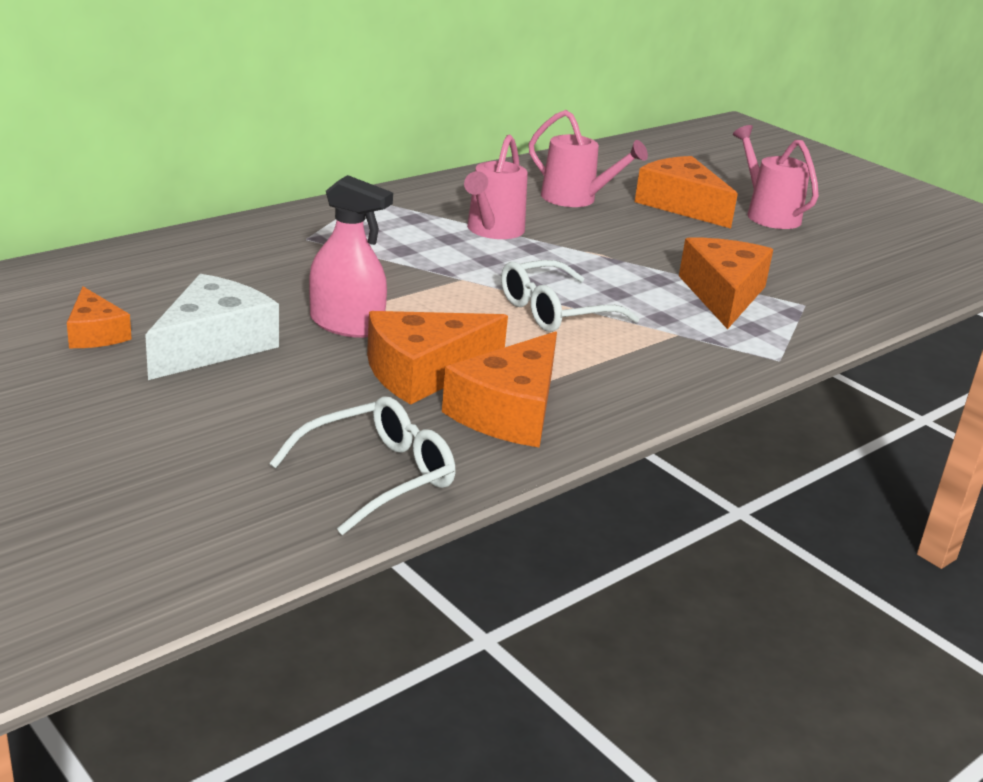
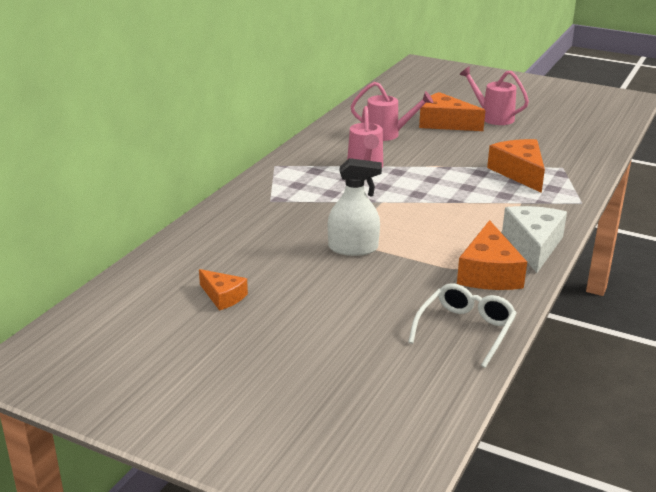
camera: 20 degrees left, 0 degrees up
white cheese [145,274,279,380] -> white cheese moved to [502,206,567,273]
pink spray bottle [309,175,393,338] -> white spray bottle [328,158,382,256]
orange cheese [367,311,508,405] -> none
white glasses [501,260,639,332] -> none

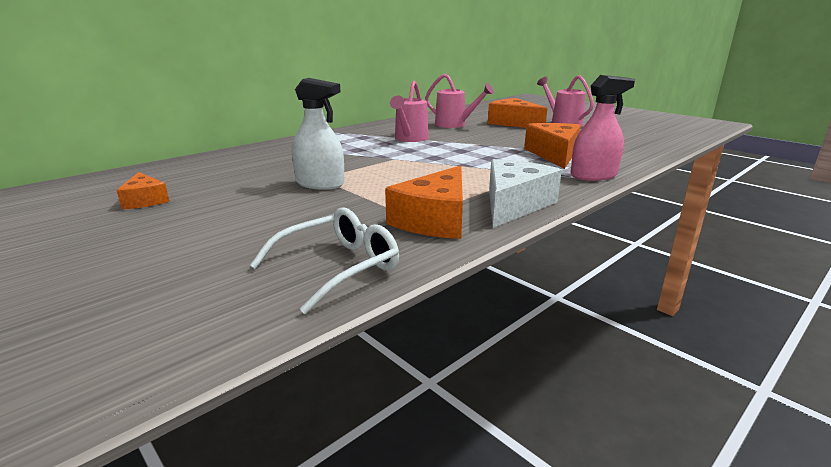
camera: 20 degrees right, 5 degrees down
none -> pink spray bottle [571,75,635,181]

